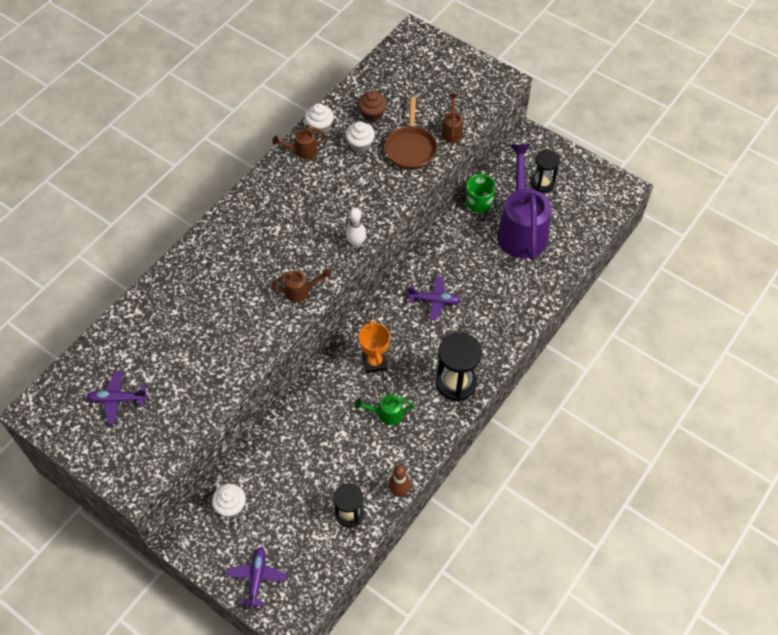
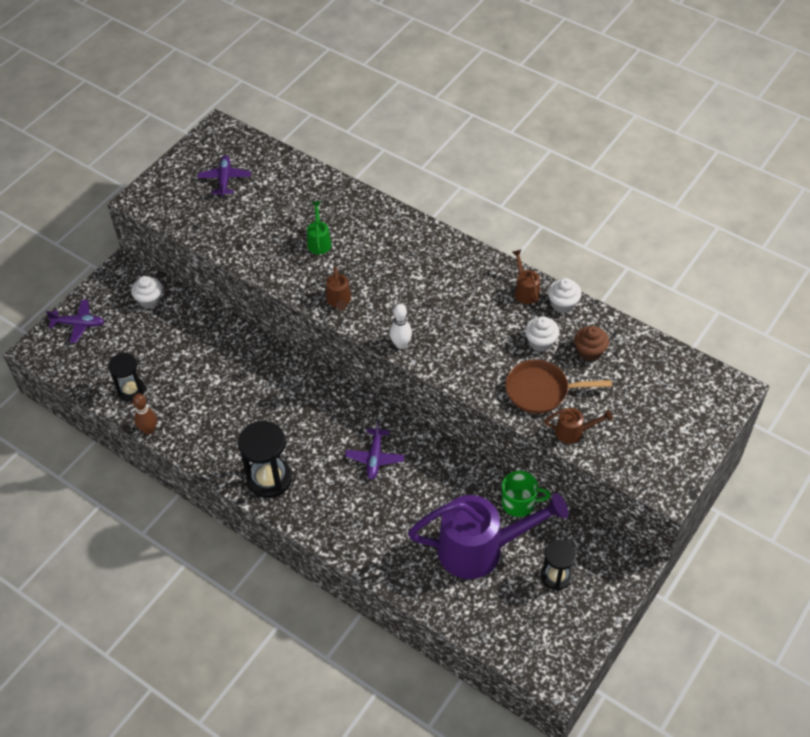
camera: 90 degrees right, 5 degrees down
green watering can [355,394,414,425] -> green watering can moved to [307,201,332,254]
orange trophy [359,319,390,373] -> none

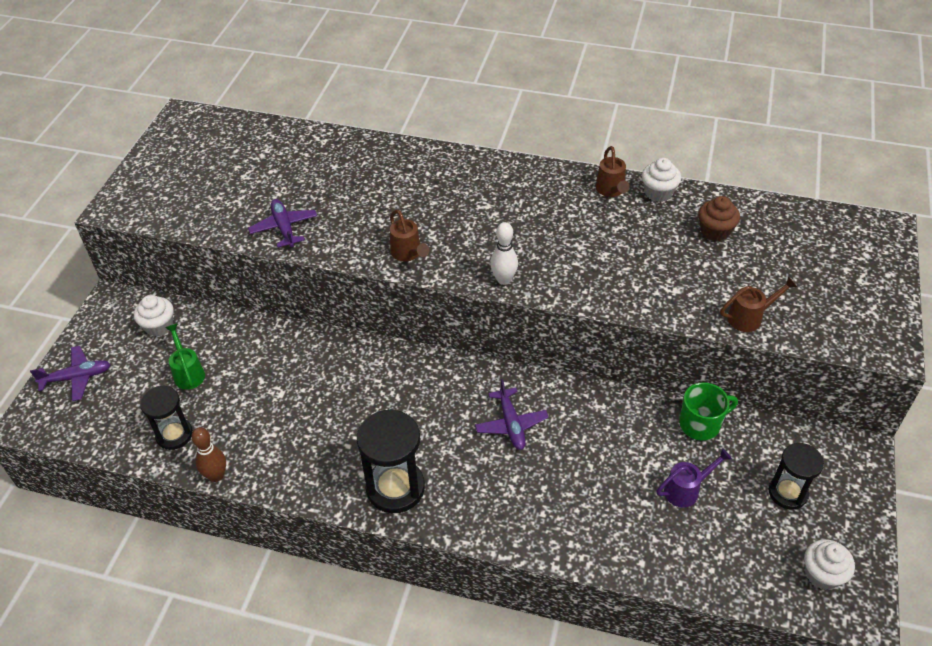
camera: 20 degrees left, 5 degrees down
purple plane [197,155,251,196] -> purple plane moved to [248,199,317,247]
green watering can [307,201,332,254] -> green watering can moved to [165,324,205,390]
purple watering can [408,493,569,579] -> purple watering can [656,448,732,508], size x0.43
brown pan [505,360,612,414] -> none
brown watering can [512,249,540,304] -> brown watering can turned 150 degrees counterclockwise [595,146,630,197]
white cupcake [525,316,560,352] -> white cupcake moved to [804,539,855,590]

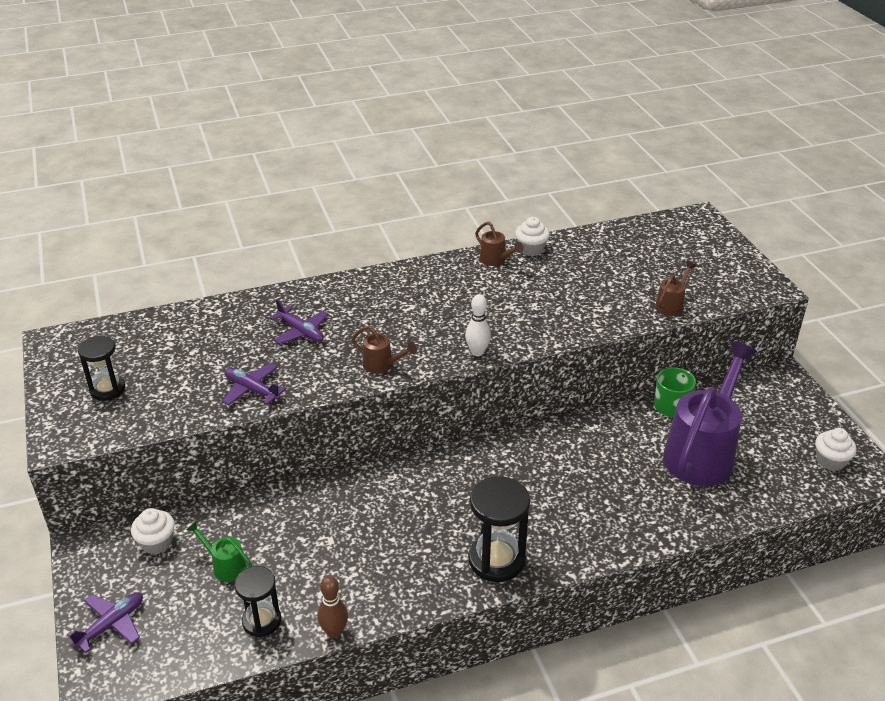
camera: 35 degrees left, 10 degrees down
purple plane [475,379,549,450] -> purple plane moved to [269,299,329,344]
purple watering can [656,448,732,508] -> purple watering can [663,341,757,486], size x2.35
brown cupcake [698,196,740,241] -> none
black hourglass [768,443,824,510] -> black hourglass moved to [78,335,125,401]

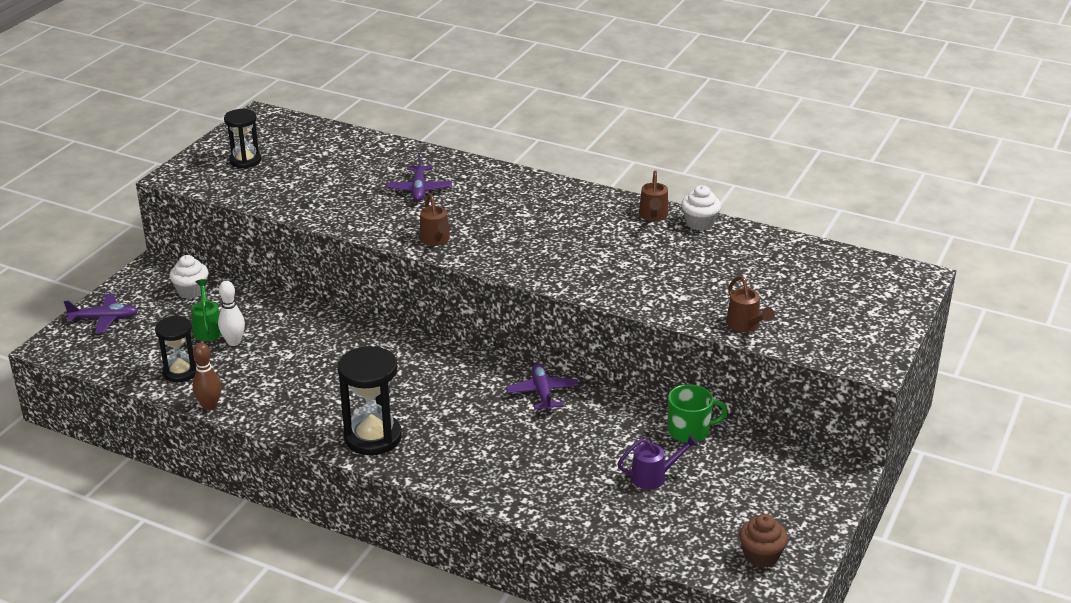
camera: 45 degrees right, 5 degrees down
purple plane [222,364,286,406] -> purple plane moved to [506,363,579,411]
white bowling pin [465,294,491,356] -> white bowling pin moved to [218,281,245,346]
brown watering can [655,261,696,316] -> brown watering can turned 75 degrees clockwise [726,276,775,332]
purple watering can [663,341,757,486] -> purple watering can [617,435,698,490], size x0.43
white cupcake [815,428,857,471] -> brown cupcake [739,514,788,568]

